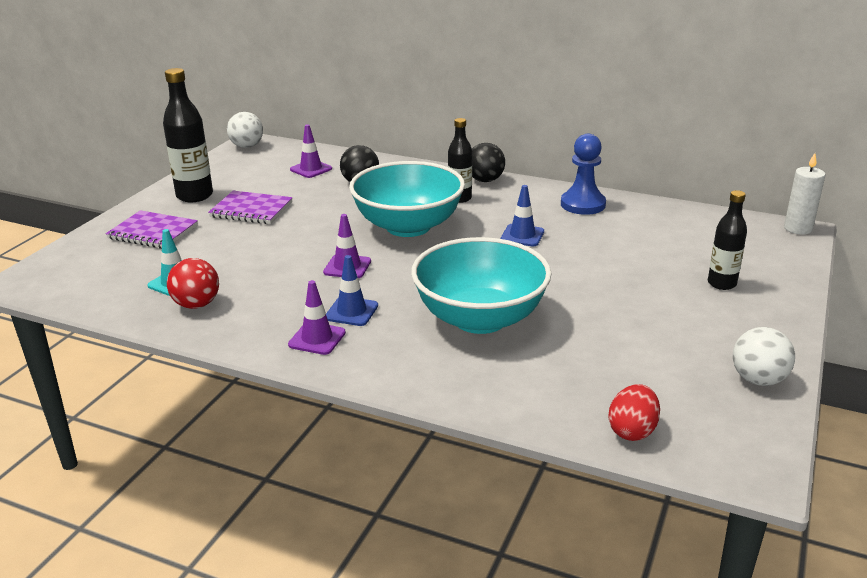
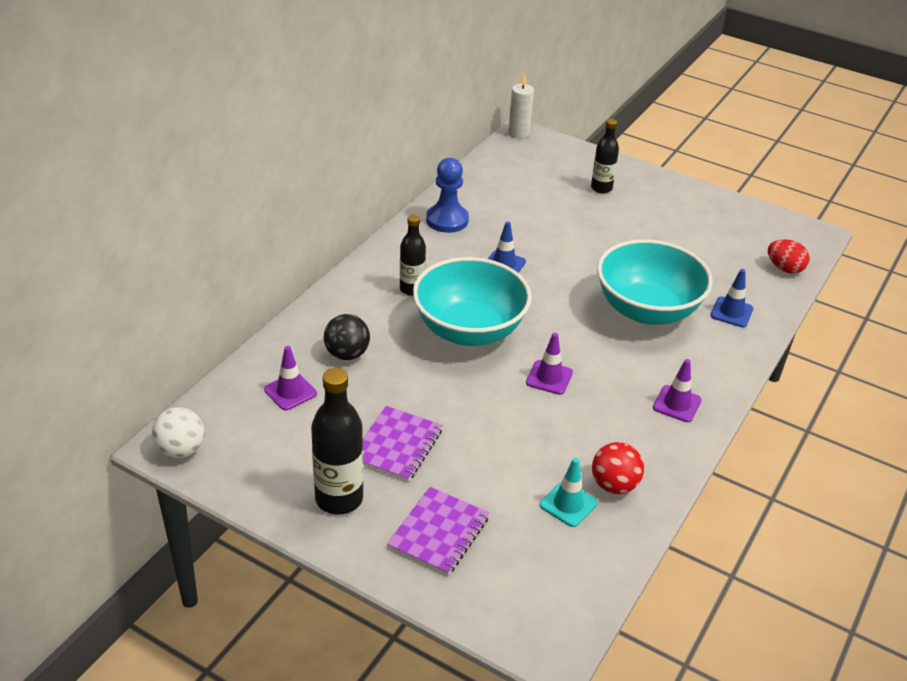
camera: 85 degrees left, 10 degrees up
blue traffic cone [326,255,378,326] -> blue traffic cone moved to [710,269,753,327]
black ball [472,143,505,182] -> none
white ball [733,327,795,386] -> none

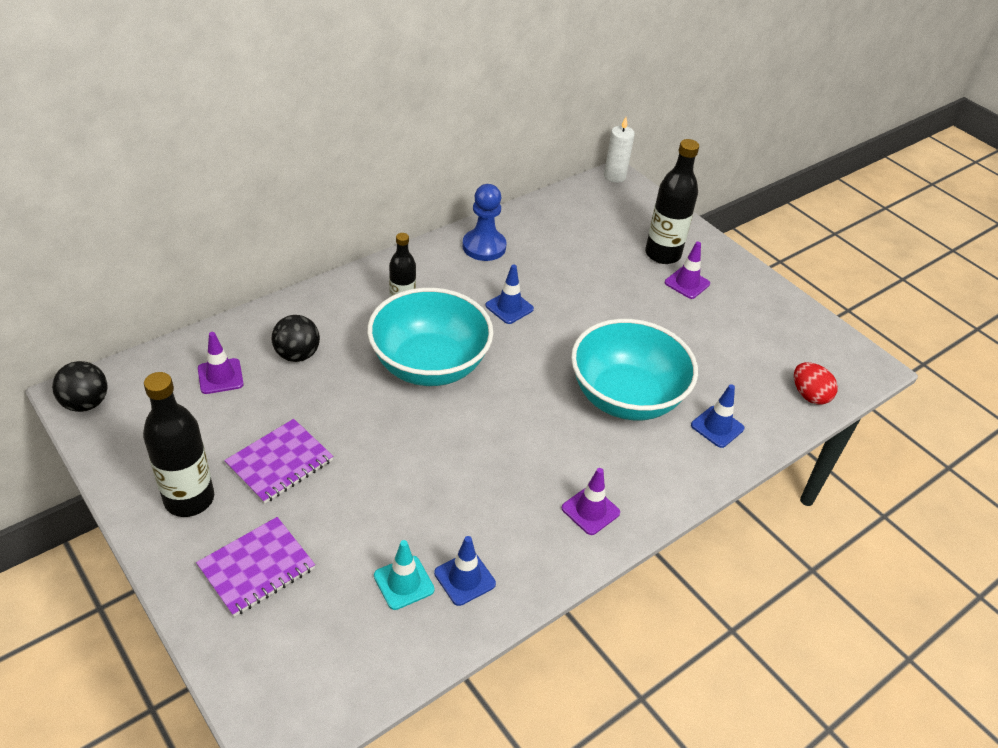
camera: 20 degrees right, 5 degrees up
white ball [152,407,204,459] -> black ball [52,361,108,412]
purple traffic cone [526,333,573,395] -> purple traffic cone moved to [665,242,710,299]
black bottle [591,119,619,193] -> black bottle [645,139,699,264], size x1.57
red ball [592,442,644,494] -> blue traffic cone [434,536,496,606]

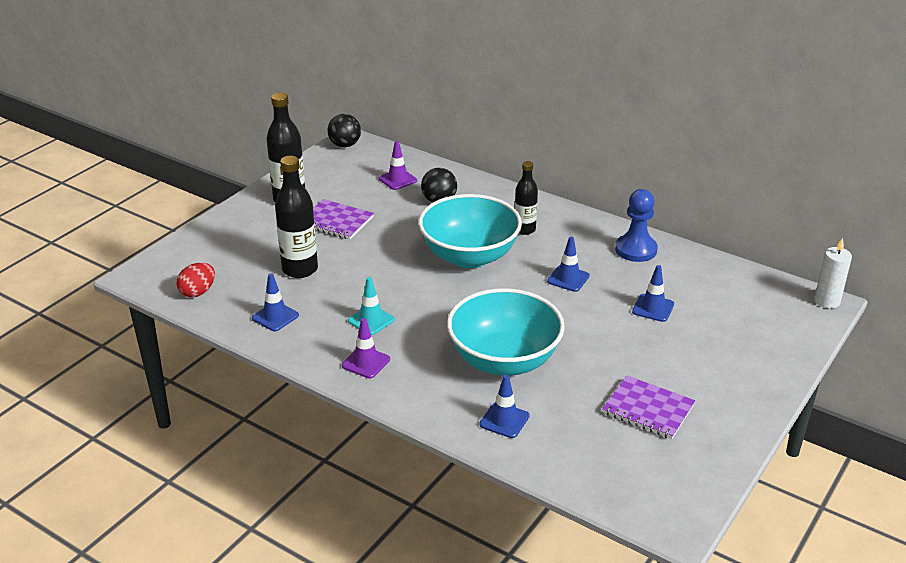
camera: 75 degrees right, 10 degrees down
purple notebook [196,517,315,617] -> purple notebook moved to [602,376,695,439]
turquoise traffic cone [374,540,435,610] -> turquoise traffic cone moved to [348,277,395,335]
black bottle [645,139,699,264] -> black bottle moved to [275,156,318,278]
purple traffic cone [665,242,710,299] -> none
red egg [794,362,838,405] -> red egg moved to [177,263,215,298]
none -> blue traffic cone [632,265,674,322]

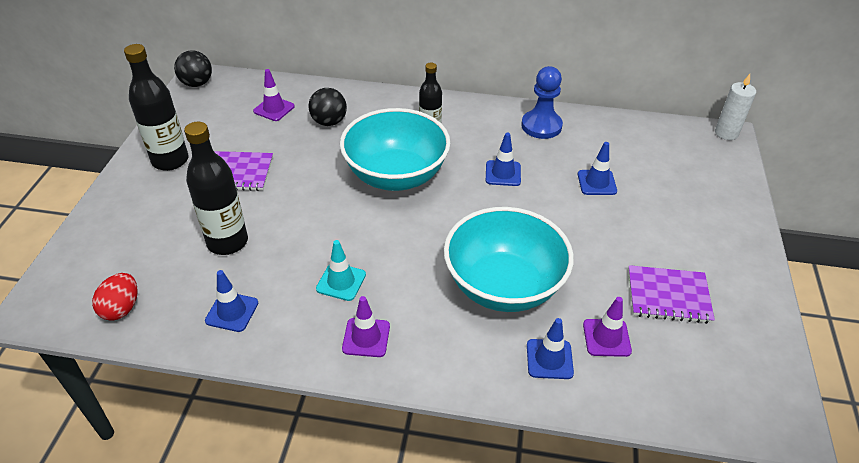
camera: 25 degrees left, 10 degrees up
none -> purple traffic cone [583,297,632,357]

